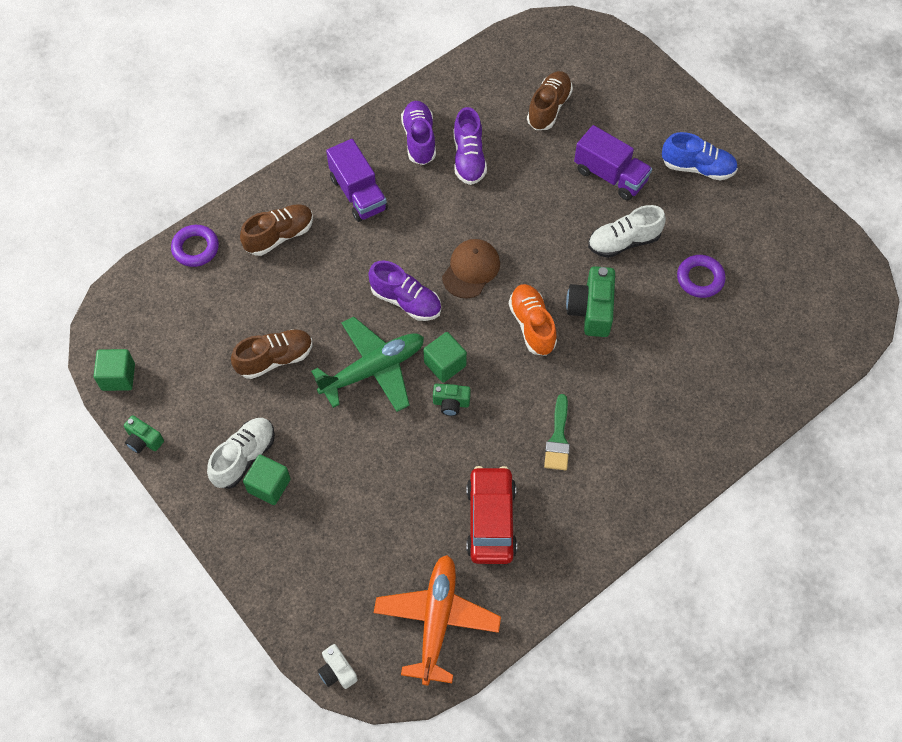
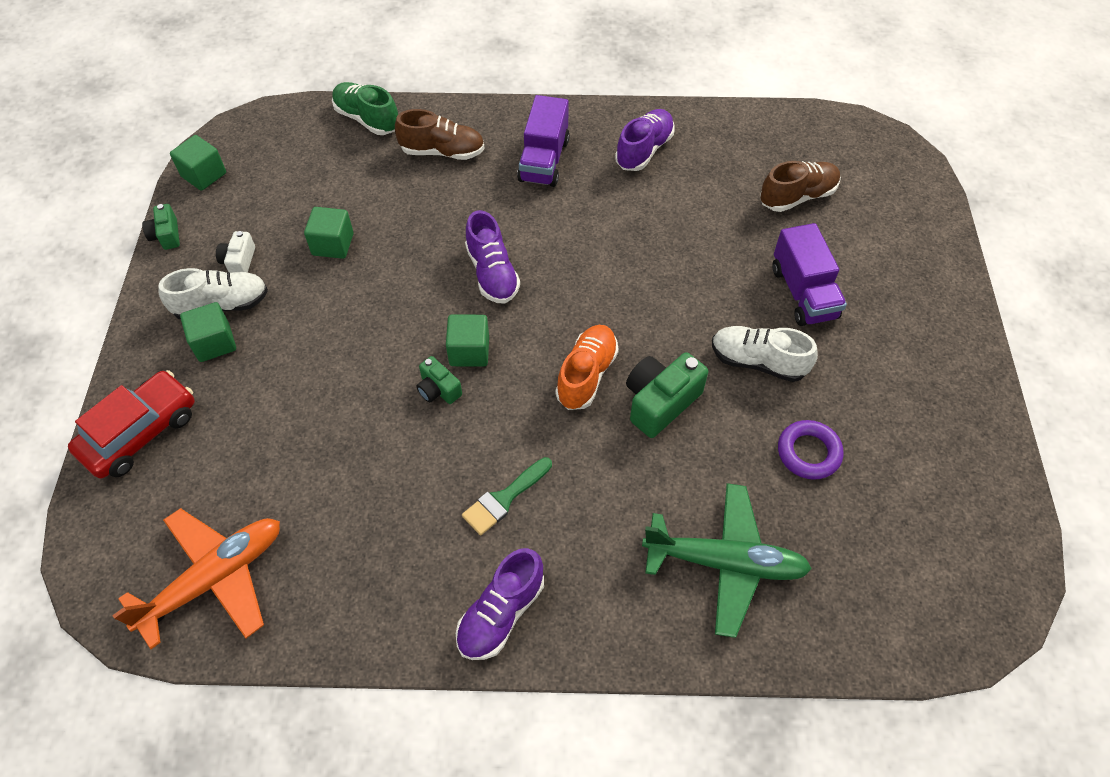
camera: 40 degrees right, 5 degrees down
purple ring [171,225,219,267] -> green shoe [332,82,398,135]
brown shoe [231,329,312,379] -> green cube [304,207,353,259]
green plane [311,316,424,412] -> green plane moved to [642,483,812,638]
white camera [318,644,358,689] -> white camera moved to [216,231,255,273]
brown cap [442,239,500,298] -> none
purple shoe [454,107,487,185] -> purple shoe moved to [456,548,544,660]
red car [467,466,517,564] -> red car moved to [68,370,195,479]
blue shoe [662,132,738,180] -> none

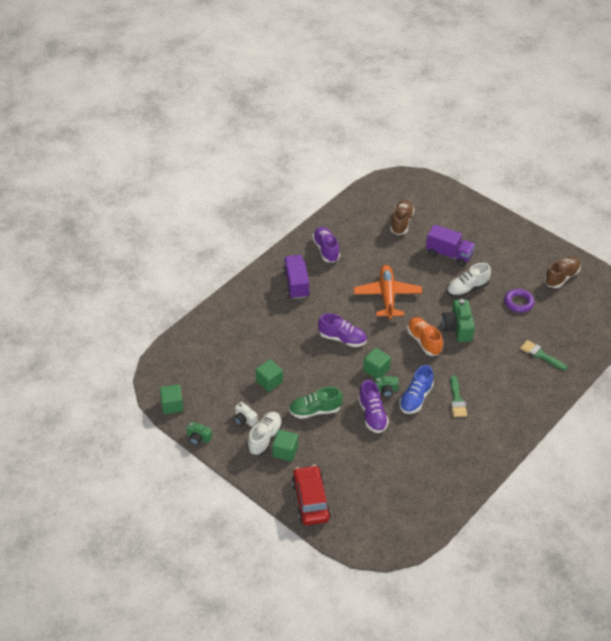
camera: 50 degrees left, 10 degrees down
orange plane [112,508,280,649] -> orange plane moved to [354,265,422,319]
green shoe [332,82,398,135] -> green shoe moved to [289,387,343,419]
brown shoe [395,109,485,160] -> brown shoe moved to [545,256,581,288]
purple shoe [456,548,544,660] -> purple shoe moved to [358,380,389,433]
purple truck [517,95,570,187] -> purple truck turned 150 degrees counterclockwise [283,255,310,299]
green plane [642,483,812,638] -> green brush [520,340,567,370]
none -> blue shoe [399,365,434,414]

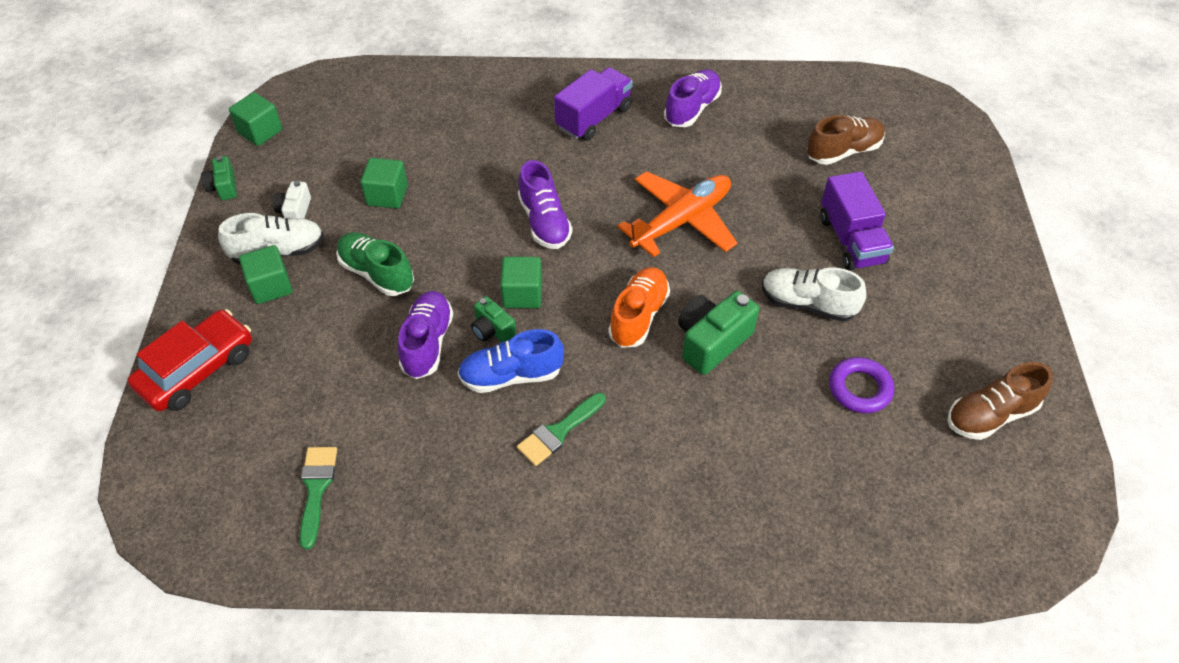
camera: 50 degrees right, 5 degrees up
purple shoe [358,380,389,433] -> purple shoe turned 150 degrees clockwise [398,291,453,379]
green brush [520,340,567,370] -> green brush moved to [299,447,337,549]
brown shoe [545,256,581,288] -> brown shoe turned 150 degrees clockwise [947,362,1053,440]

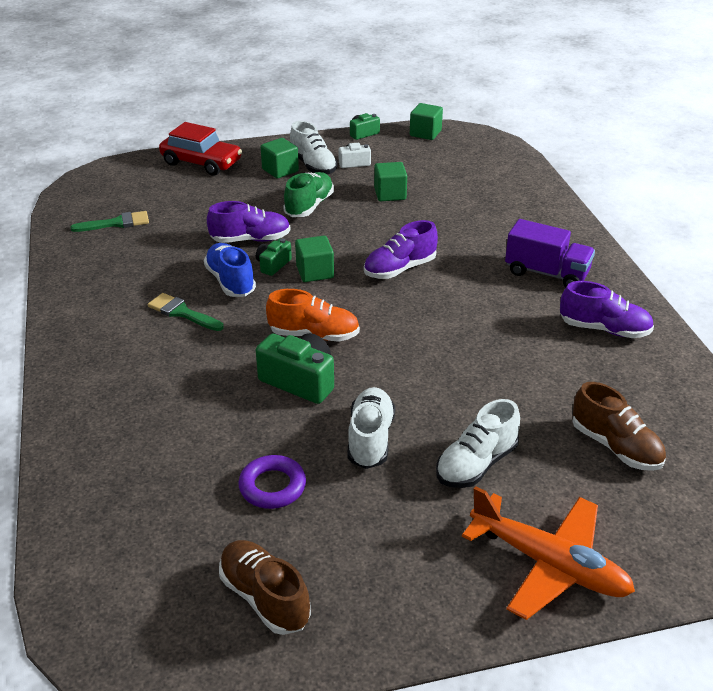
camera: 75 degrees right, 15 degrees down
orange plane [617,171,737,257] -> orange plane moved to [462,486,635,620]
purple truck [820,171,894,271] -> white shoe [436,399,520,488]

